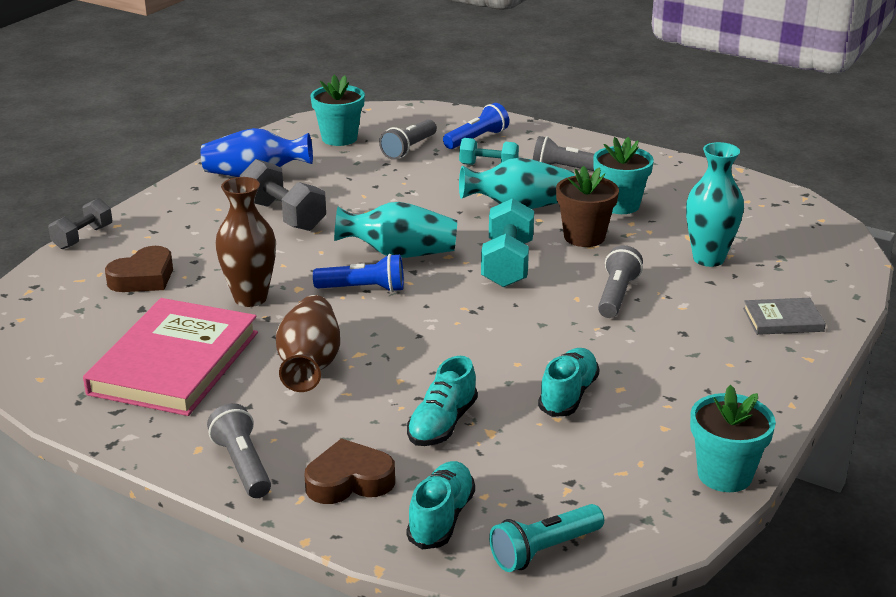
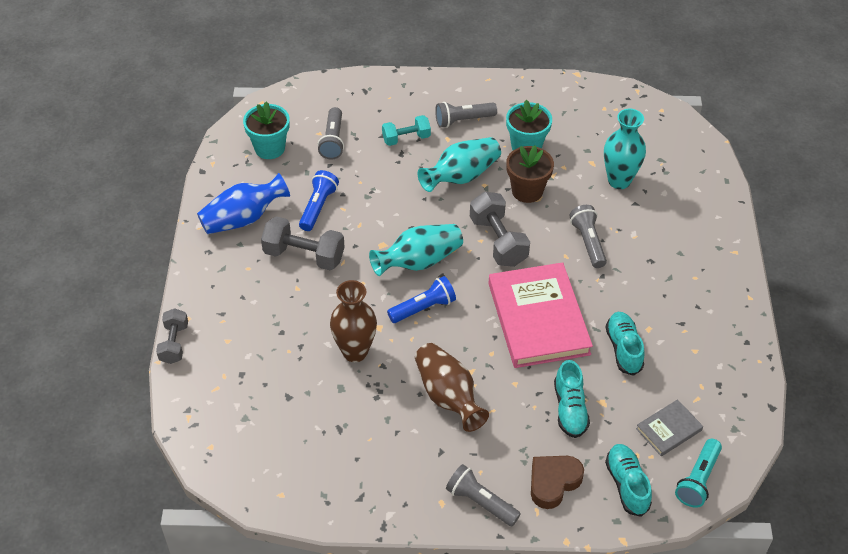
camera: 30 degrees left, 20 degrees up
pink book [83,298,258,416] -> pink book moved to [488,262,593,368]
brown heart [105,246,173,292] -> none
blue flashlight [443,103,509,149] -> blue flashlight moved to [299,170,339,231]
turquoise dumbbell [481,198,534,287] -> grey dumbbell [470,192,530,267]
turquoise flower pot [690,385,776,492] -> none
grey book [743,298,826,335] -> grey book moved to [636,399,703,456]

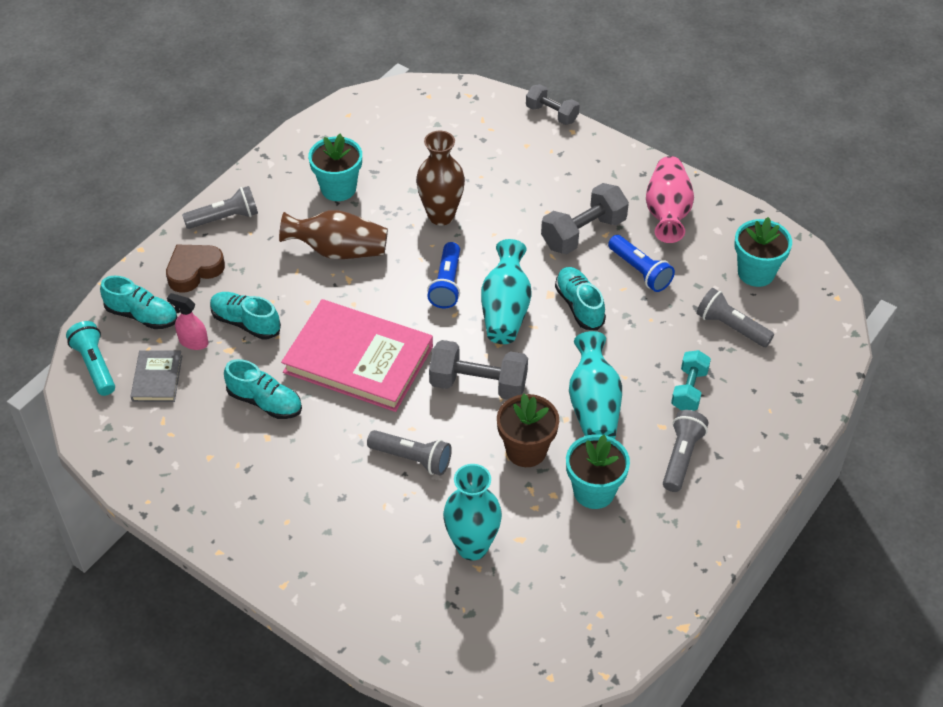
camera: 125 degrees right, 0 degrees up
blue vase [197,173,290,234] -> pink vase [646,156,694,243]
brown heart [531,456,584,509] -> brown heart turned 120 degrees counterclockwise [166,244,225,293]
none -> pink spray bottle [167,293,208,350]
none -> turquoise flower pot [308,134,362,201]
none -> turquoise shoe [555,267,606,330]

